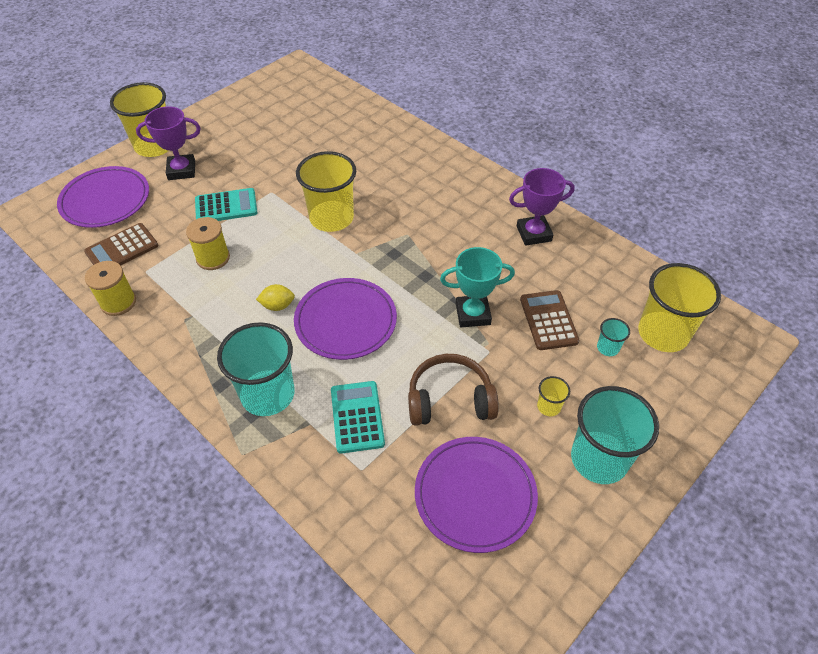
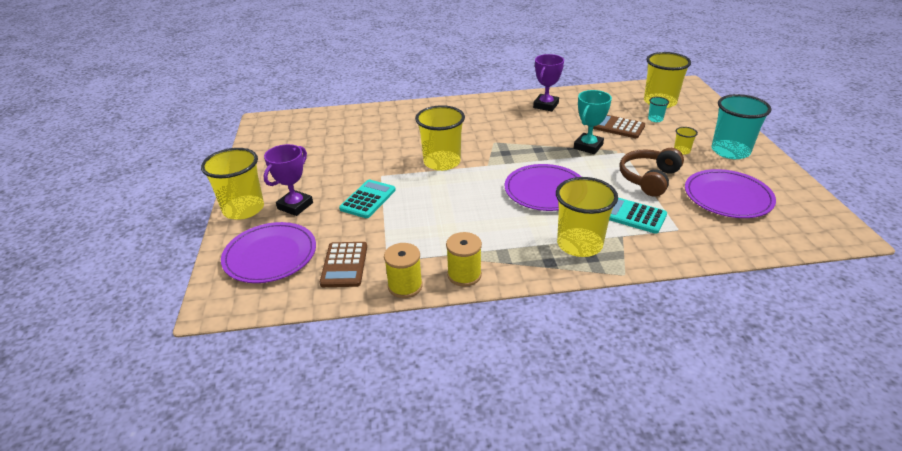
camera: 50 degrees left, 15 degrees down
yellow spool [186,217,230,270] -> yellow spool moved to [446,232,482,287]
turquoise cup [217,322,295,416] -> yellow cup [556,177,618,257]
yellow lemon [256,284,295,311] -> none

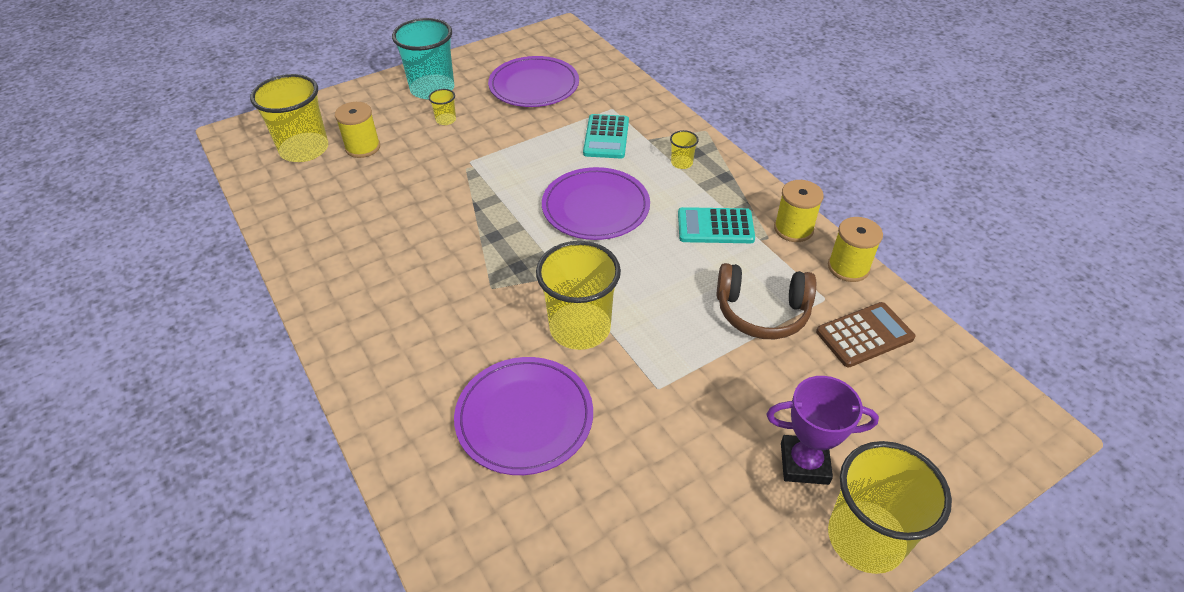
camera: 115 degrees left, 10 degrees up
purple plate [221,222,316,283] -> purple plate moved to [454,357,593,475]
turquoise calculator [339,180,396,218] -> turquoise calculator moved to [678,207,755,243]
purple trophy [533,54,564,111] -> none
yellow cup [556,177,618,257] -> yellow cup [670,130,699,169], size x0.44
turquoise trophy [574,90,612,154] -> none
brown calculator [593,115,645,138] -> none
brown headphones [620,148,684,197] -> brown headphones moved to [717,263,816,339]
turquoise cup [648,97,669,122] -> yellow spool [335,102,380,158]

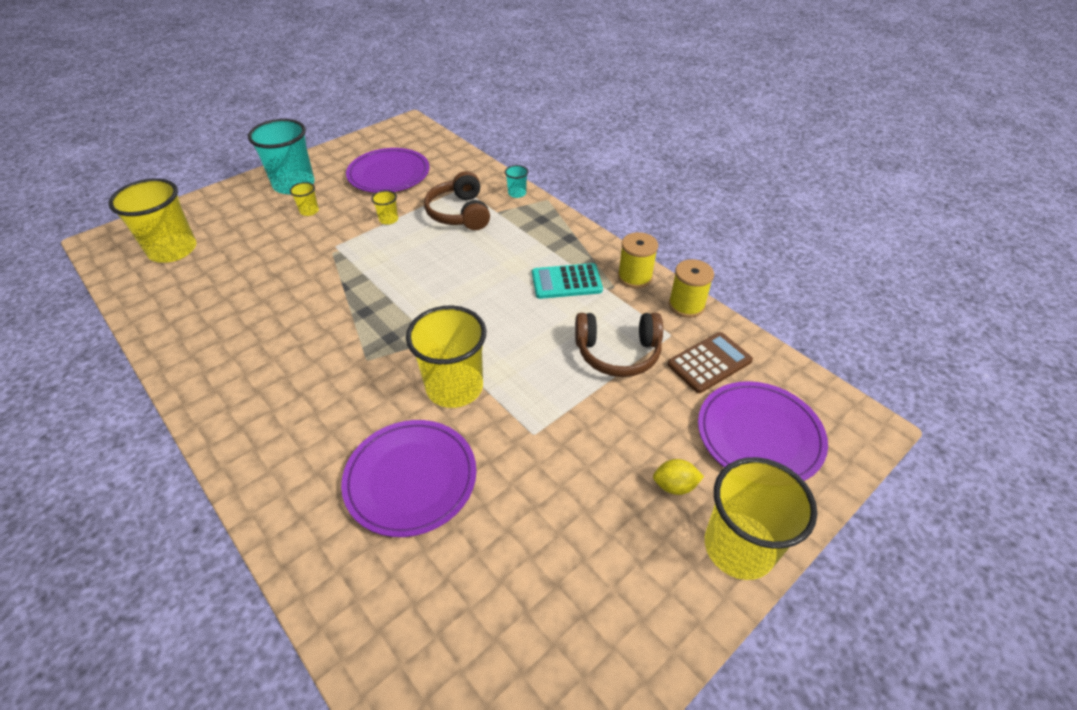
camera: 10 degrees left, 0 degrees up
yellow spool [335,102,380,158] -> none
purple plate [542,167,650,240] -> purple plate moved to [698,381,828,481]
turquoise calculator [583,114,629,158] -> brown headphones [424,171,490,230]
yellow cup [670,130,699,169] -> yellow cup moved to [371,190,398,225]
purple trophy [767,376,879,485] -> yellow lemon [653,459,704,495]
none -> turquoise cup [505,165,528,198]

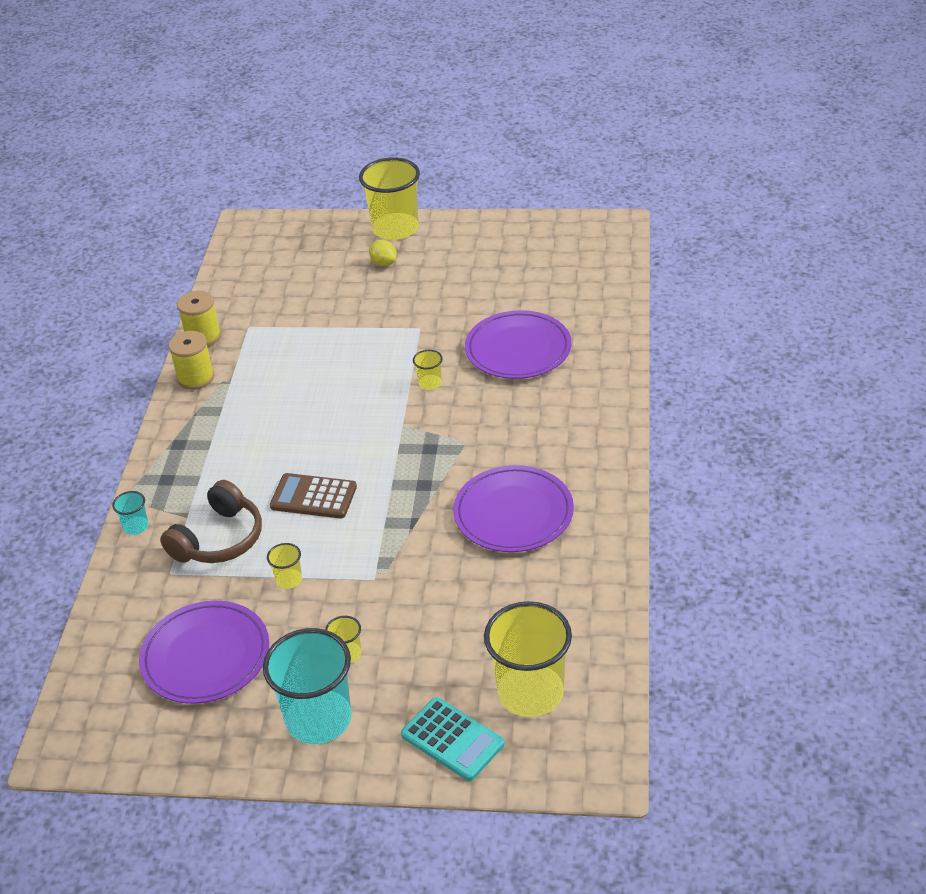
camera: 130 degrees left, 5 degrees down
yellow cup [406,305,486,408] -> yellow cup [413,350,443,390], size x0.44
turquoise calculator [532,263,603,299] -> turquoise calculator moved to [401,697,505,781]
brown headphones [575,313,663,377] -> none
brown calculator [667,332,753,393] -> brown calculator moved to [270,473,357,518]
purple plate [698,381,828,481] -> purple plate moved to [453,465,574,552]

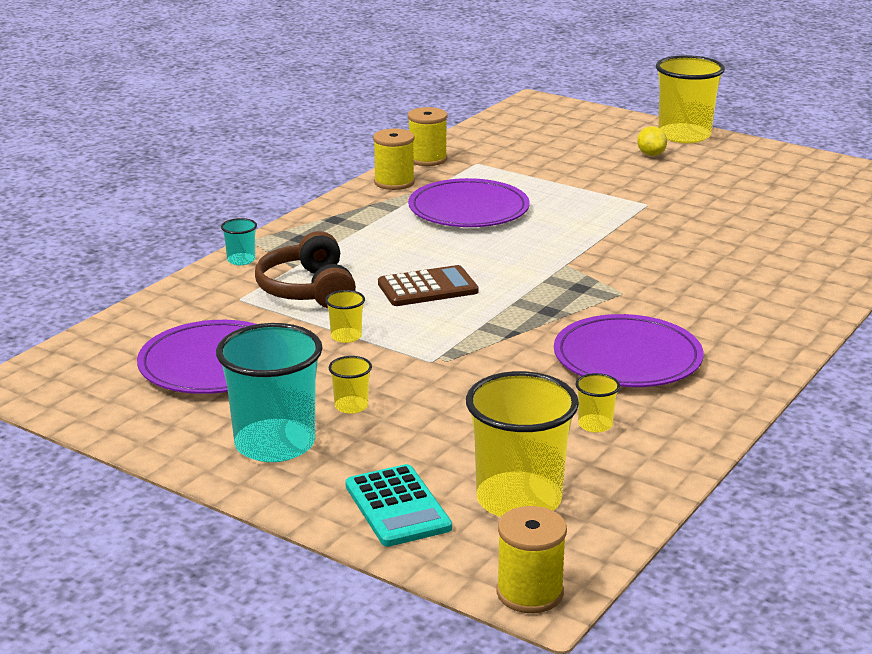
camera: 25 degrees right, 15 degrees down
brown headphones [160,480,262,563] -> brown headphones turned 105 degrees clockwise [255,231,356,308]
brown calculator [270,473,357,518] -> brown calculator turned 120 degrees clockwise [378,265,479,306]
yellow cup [413,350,443,390] -> yellow cup moved to [575,373,620,433]
purple plate [465,310,571,379] -> purple plate moved to [408,178,530,227]
none -> yellow spool [496,506,567,613]

